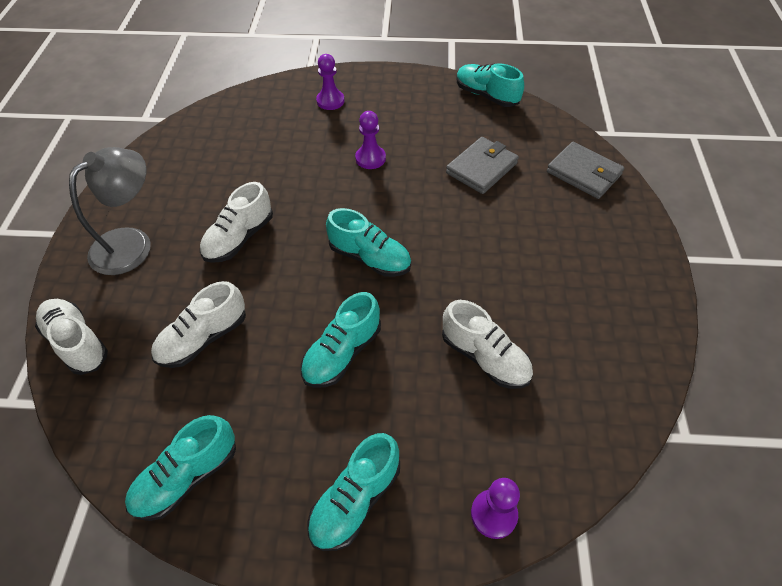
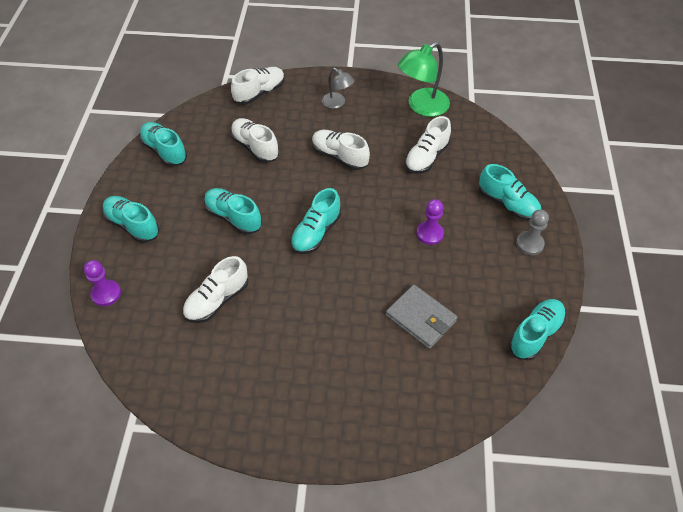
camera: 90 degrees right, 0 degrees up
grey lamp [69,147,151,275] -> grey lamp [322,68,354,109], size x0.57
purple pawn [316,54,344,110] -> turquoise shoe [479,164,541,220]
grey wallet [547,142,624,199] -> none
none -> green lamp [398,42,450,117]
none -> white shoe [405,116,451,174]
none -> grey pawn [516,210,549,255]

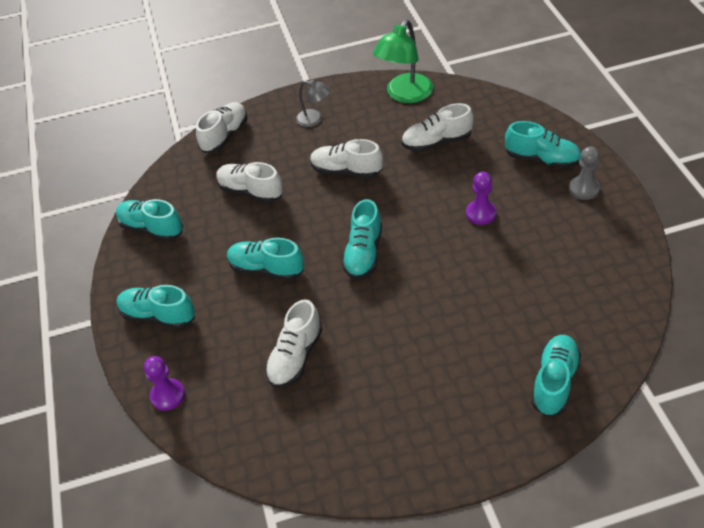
camera: 15 degrees left, 5 degrees down
grey wallet [386,285,458,349] -> none
white shoe [405,116,451,174] -> white shoe turned 60 degrees clockwise [401,103,474,152]
turquoise shoe [509,299,566,360] -> turquoise shoe moved to [531,335,581,417]

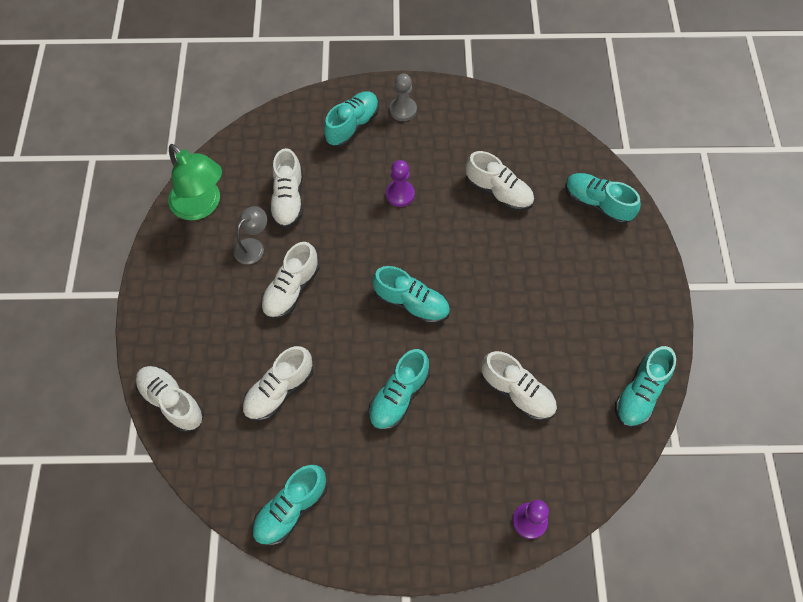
camera: 80 degrees left, 15 degrees up
turquoise shoe [117,285,195,329] -> turquoise shoe moved to [615,346,676,428]
grey lamp [296,80,331,127] -> grey lamp moved to [234,206,267,264]
none -> white shoe [466,151,534,211]

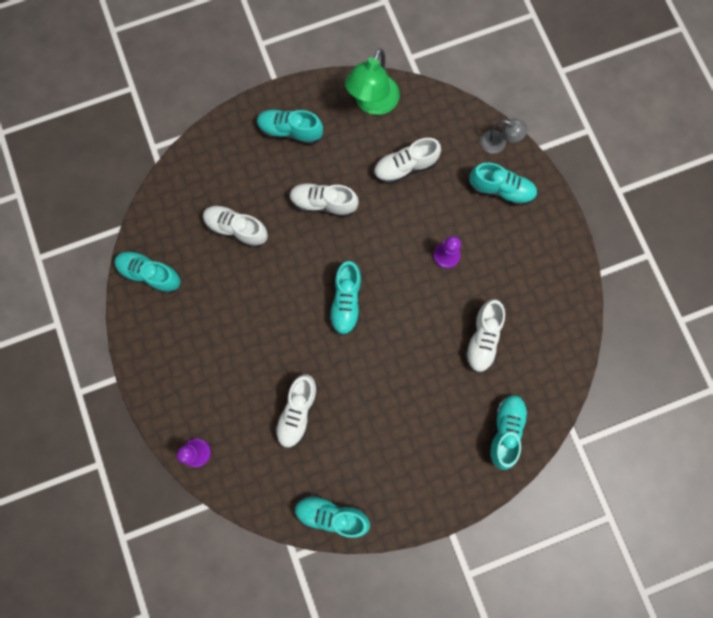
camera: 70 degrees right, 15 degrees up
white shoe [135,366,204,433] -> none
grey lamp [234,206,267,264] -> grey lamp moved to [480,119,528,154]
turquoise shoe [368,349,430,430] -> turquoise shoe moved to [257,110,323,145]
grey pawn [390,73,417,121] -> none

